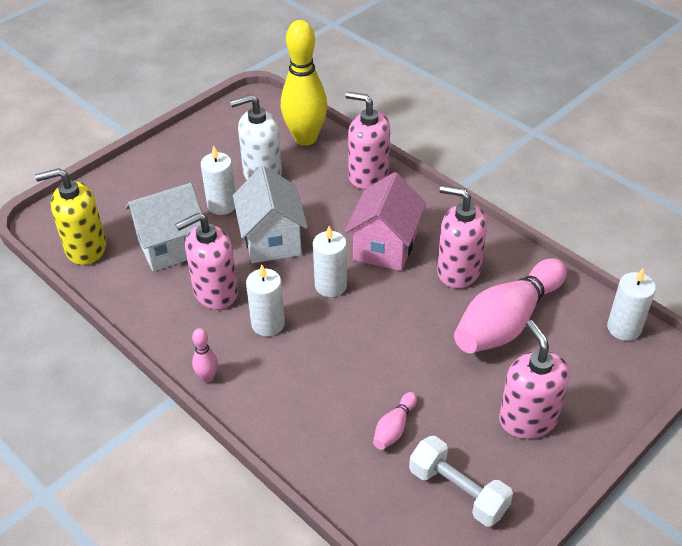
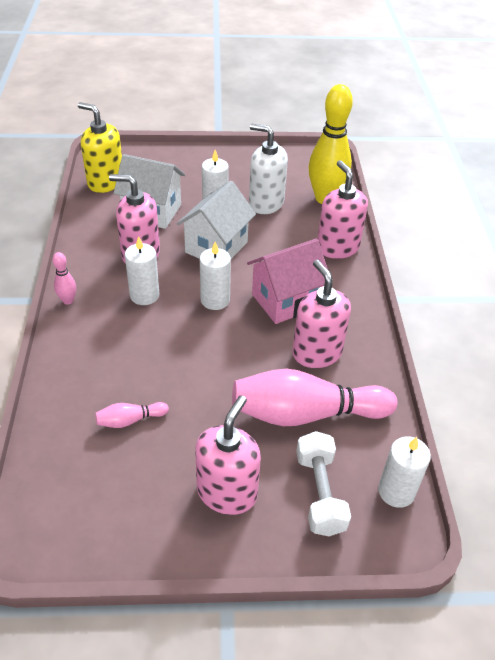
camera: 40 degrees right, 0 degrees up
white dumbbell [409,436,513,527] -> white dumbbell moved to [296,431,351,536]

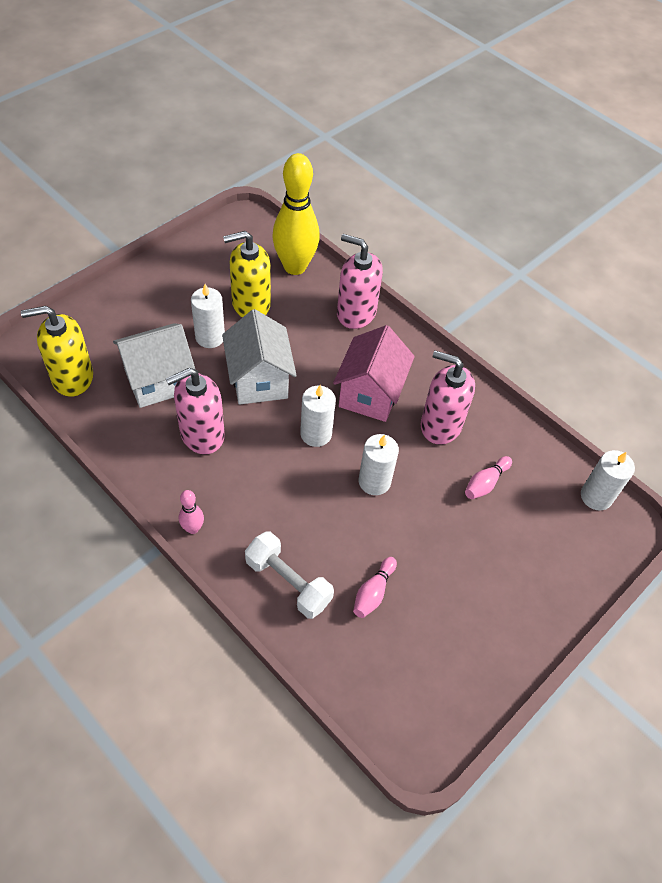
camera: 45 degrees left, 10 degrees up
white candle [125,236,159,305] -> white candle moved to [359,434,399,495]
pink soap dispenser [195,395,261,515] -> none
pink bowling pin [232,369,398,426] -> pink bowling pin [465,456,512,499], size x0.43
white soap dispenser [249,124,288,214] -> yellow soap dispenser [223,231,271,318]
white dumbbell [296,431,351,536] -> white dumbbell moved to [245,532,334,619]

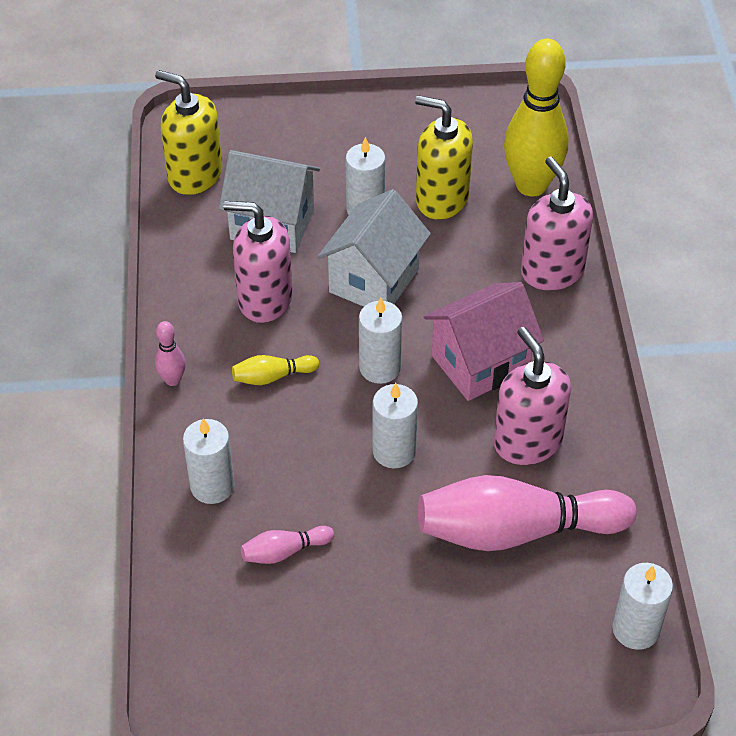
camera: 45 degrees right, 5 degrees down
white dumbbell [245,532,334,619] -> white candle [183,418,235,504]
pink bowling pin [465,456,512,499] -> pink bowling pin [418,475,637,551], size x2.31
none -> yellow bowling pin [232,355,319,385]

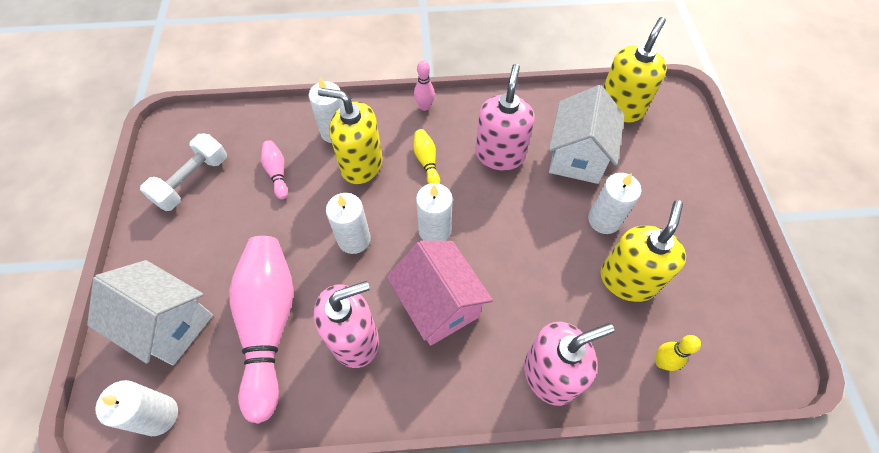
camera: 90 degrees right, 10 degrees up
white house [317,189,431,307] -> white house moved to [87,260,213,365]
yellow bowling pin [504,39,569,196] -> yellow bowling pin [655,335,701,371], size x0.43
none -> white dumbbell [140,134,227,211]
none -> yellow soap dispenser [318,88,383,184]

